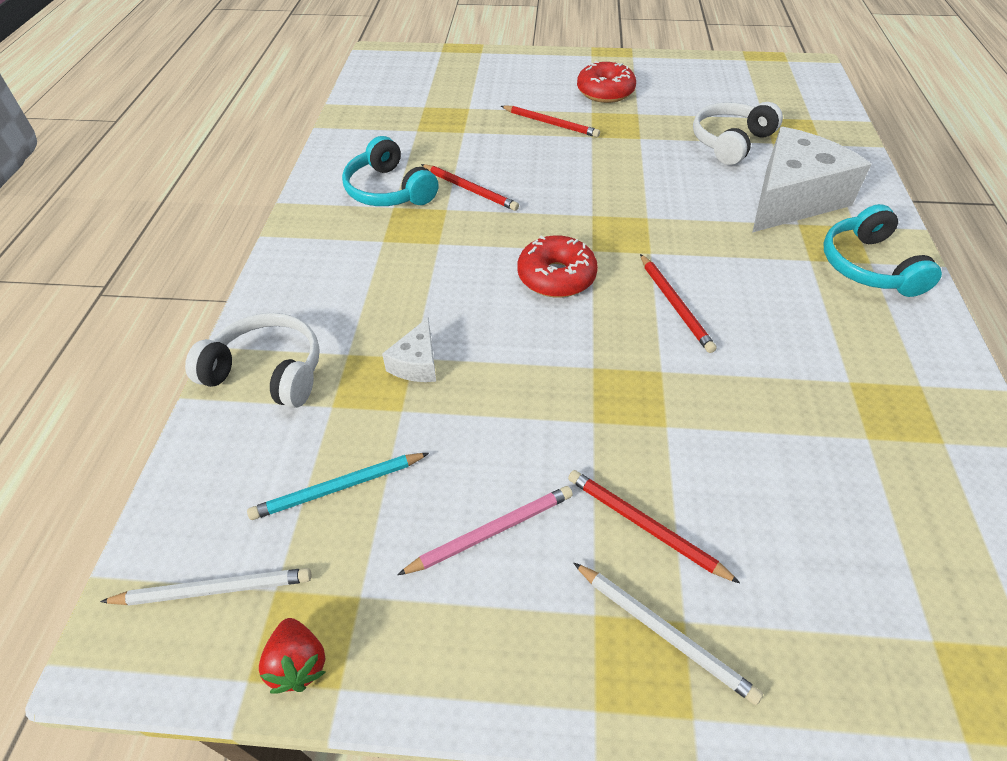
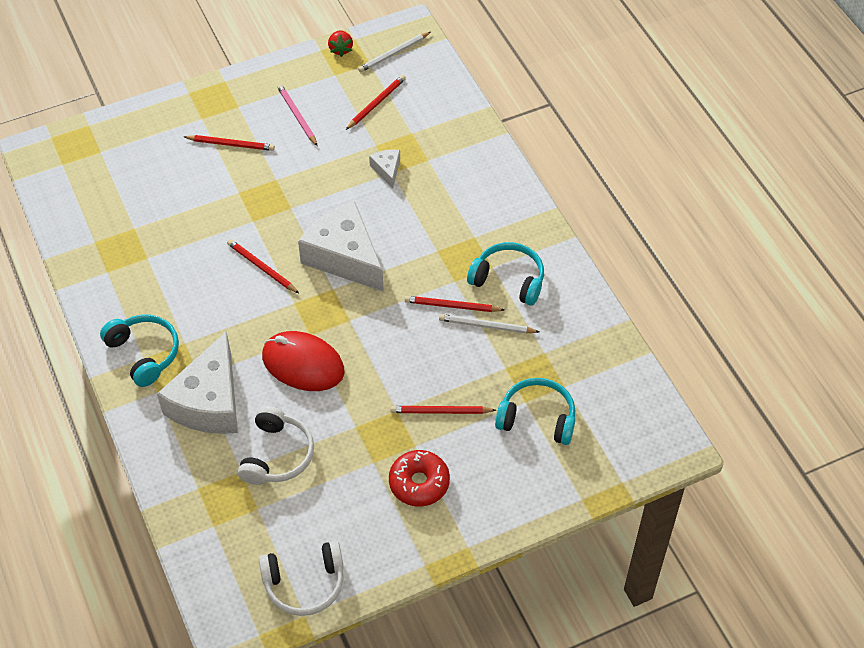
camera: 150 degrees right, 5 degrees up
white headphones [185,313,320,408] -> white headphones moved to [259,541,344,616]
turquoise pencil [247,453,429,520] -> red pencil [346,75,406,130]
red strawberry [259,618,326,694] -> red strawberry turned 135 degrees counterclockwise [328,30,353,57]
pink pencil [397,486,573,575] -> pink pencil turned 120 degrees clockwise [277,84,317,146]
red donut [518,235,598,298] -> white cheese [298,201,384,292]
white pencil [574,563,763,705] -> white pencil moved to [439,314,539,333]
none -> red mouse [262,331,345,391]
none -> turquoise headphones [495,378,575,445]

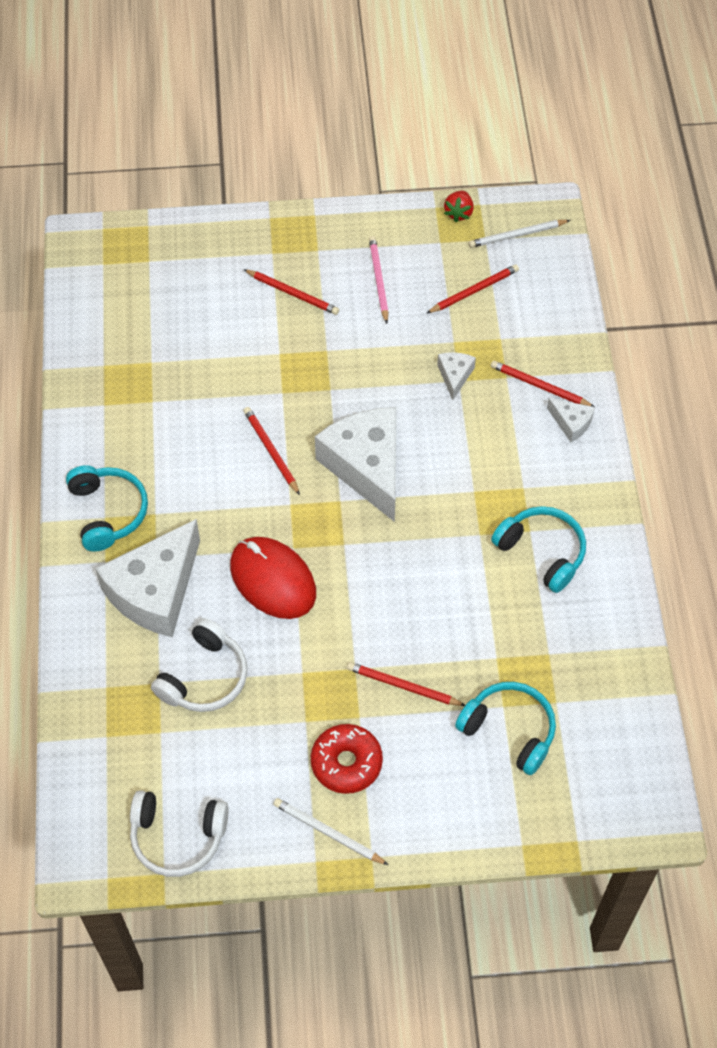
camera: 20 degrees right, 5 degrees up
red pencil [404,296,504,312] -> red pencil moved to [491,361,594,407]
white pencil [439,314,539,333] -> white pencil moved to [273,798,388,865]
none -> white cheese [547,398,595,442]

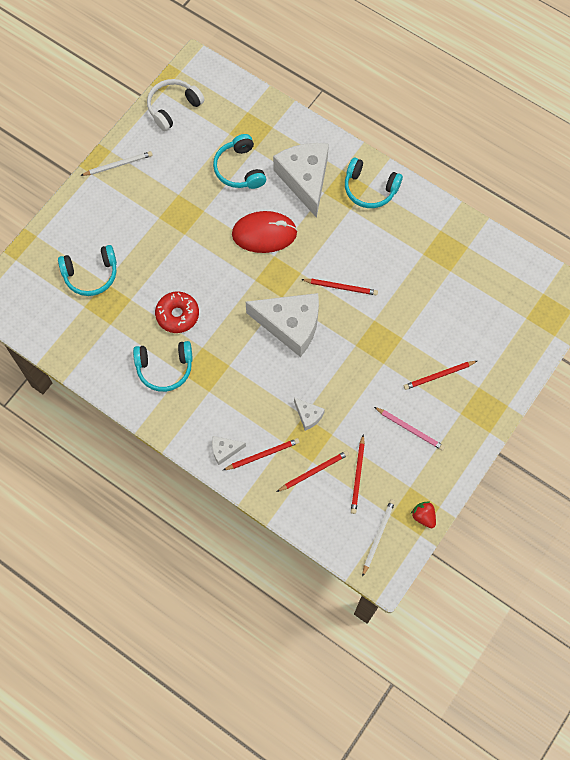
camera: 130 degrees right, 10 degrees up
white headphones [151,618,248,712] -> turquoise headphones [213,134,266,189]
red donut [311,724,383,794] -> red donut moved to [155,291,199,333]
red pencil [347,662,465,706] -> red pencil moved to [277,450,349,492]

